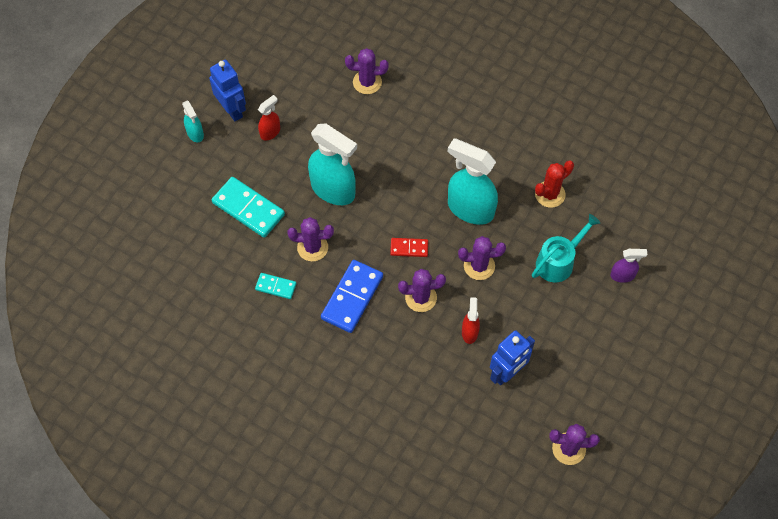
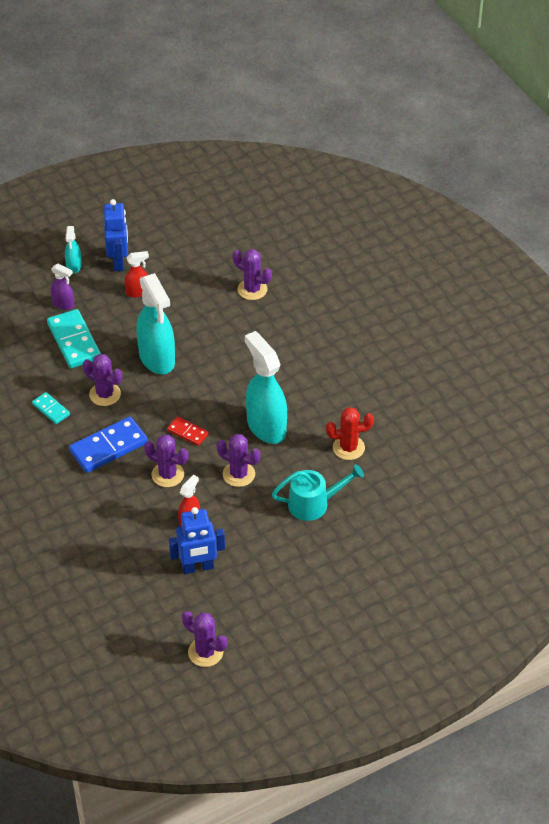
camera: 30 degrees right, 15 degrees down
purple spray bottle [610,249,647,283] -> purple spray bottle moved to [51,264,74,310]

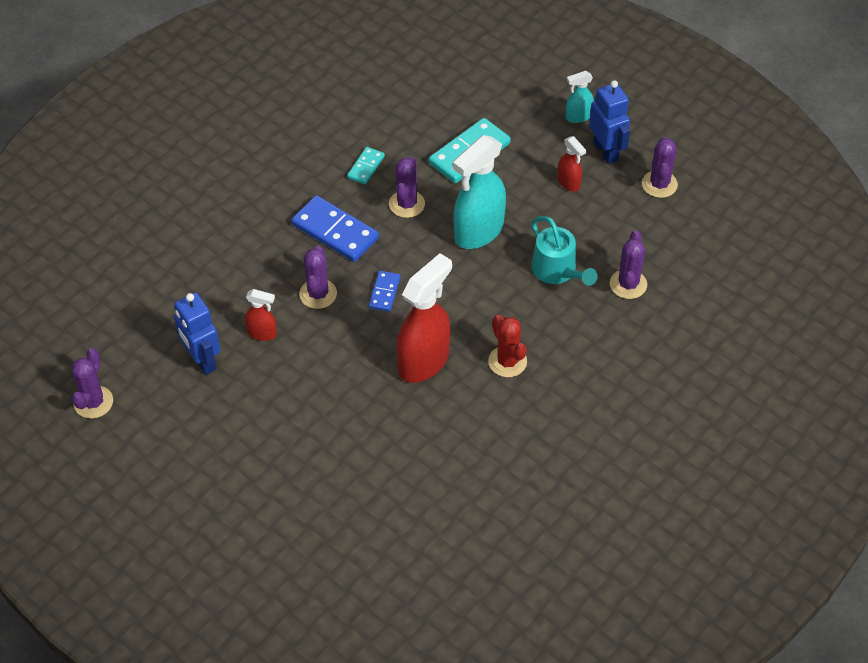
camera: 70 degrees right, 5 degrees up
purple spray bottle [51,264,74,310] -> none
blue robot [104,199,128,271] -> blue robot turned 90 degrees counterclockwise [589,80,630,164]
red domino [167,416,209,446] -> blue domino [369,271,400,312]
purple cactus [217,434,261,487] -> purple cactus moved to [642,137,678,198]
turquoise spray bottle [245,331,287,444] -> red spray bottle [396,253,452,383]
turquoise watering can [272,464,364,521] -> turquoise watering can moved to [531,216,598,286]
red cactus [326,407,374,460] -> red cactus moved to [488,315,527,377]

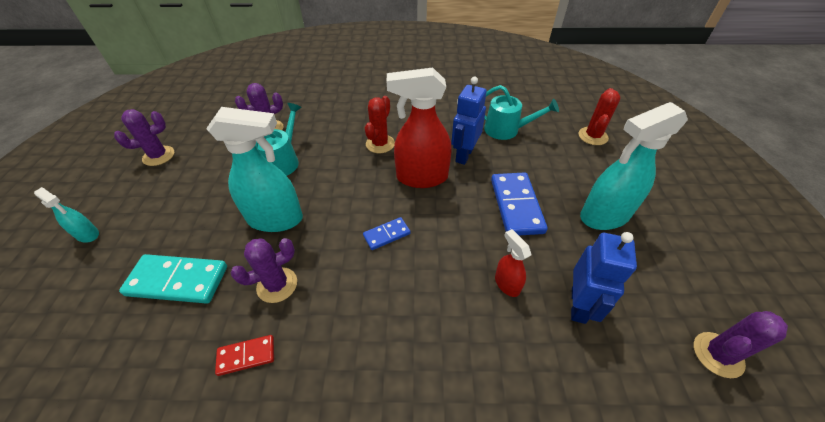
camera: 130 degrees left, 5 degrees down
blue domino [292,196,379,262] -> blue domino moved to [491,172,548,235]
purple cactus [299,246,337,309] -> none
turquoise domino [347,147,385,184] -> red domino [215,335,274,376]
red spray bottle [558,136,586,191] -> none
blue robot [589,80,630,164] -> blue robot moved to [451,77,487,165]
none -> turquoise watering can [484,85,559,140]
none -> red cactus [578,88,620,145]
none -> turquoise spray bottle [580,102,688,230]

